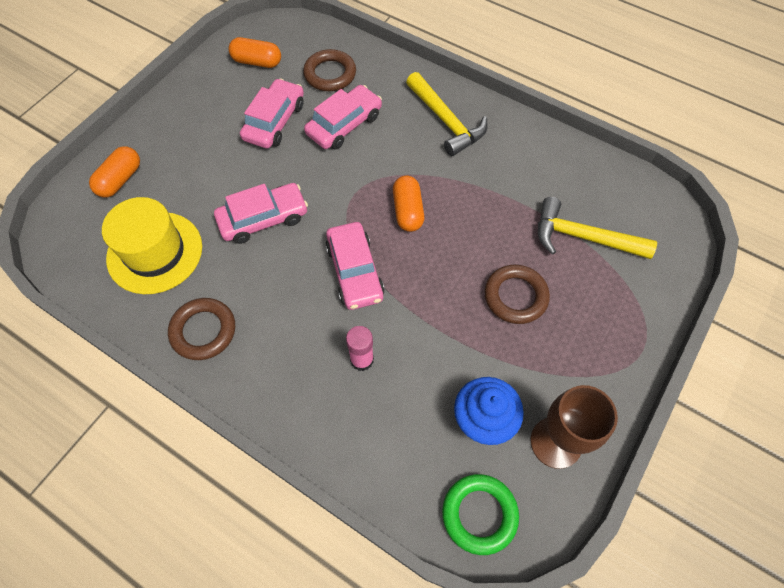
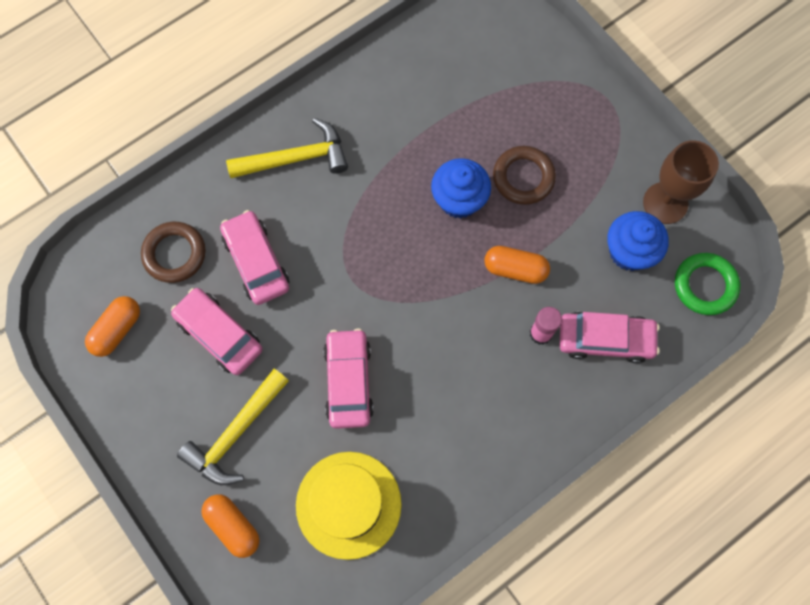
camera: 70 degrees left, 10 degrees up
brown ring [168,298,235,360] -> none
pink car [325,222,385,310] -> pink car moved to [560,312,660,363]
orange capsule [393,175,424,232] -> orange capsule moved to [484,246,550,284]
yellow hammer [538,197,657,259] -> yellow hammer moved to [177,369,289,485]
none -> blue cupcake [431,158,491,219]

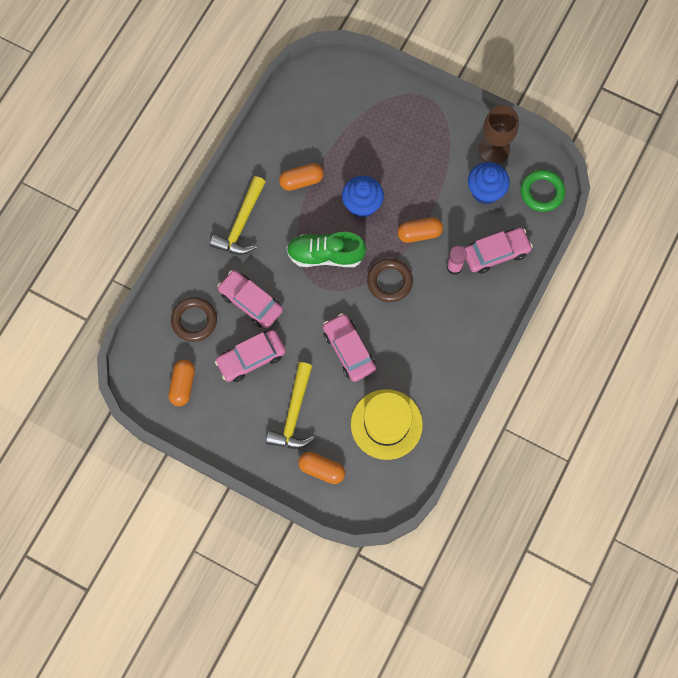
camera: 25 degrees left, 0 degrees up
pink car [171,288,263,375] -> pink car turned 45 degrees counterclockwise [215,330,286,382]
yellow hammer [226,118,348,178] -> yellow hammer turned 150 degrees clockwise [210,176,266,255]
brown ring [493,146,556,205] -> brown ring moved to [367,259,413,302]
none -> orange capsule [279,163,324,191]
none -> green shoe [287,232,366,267]

